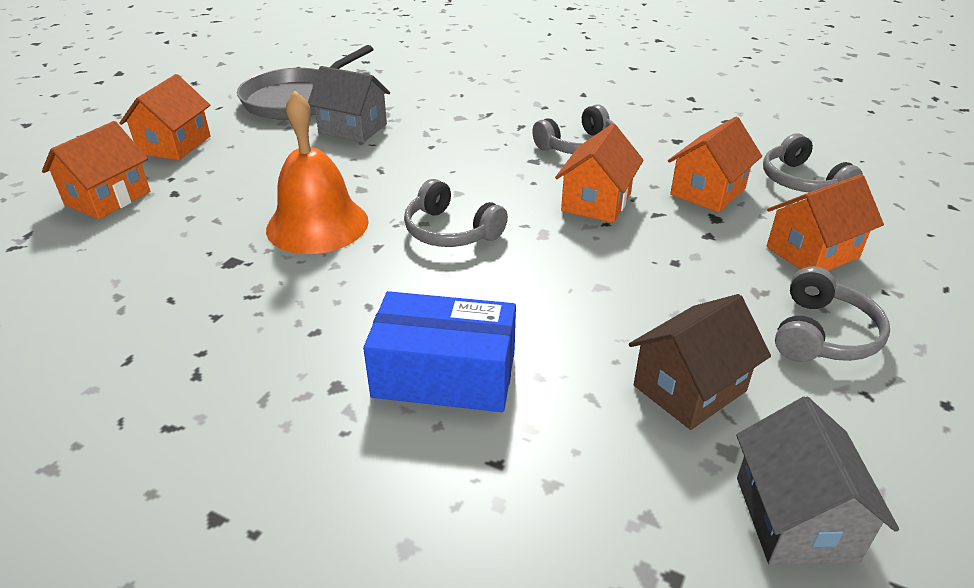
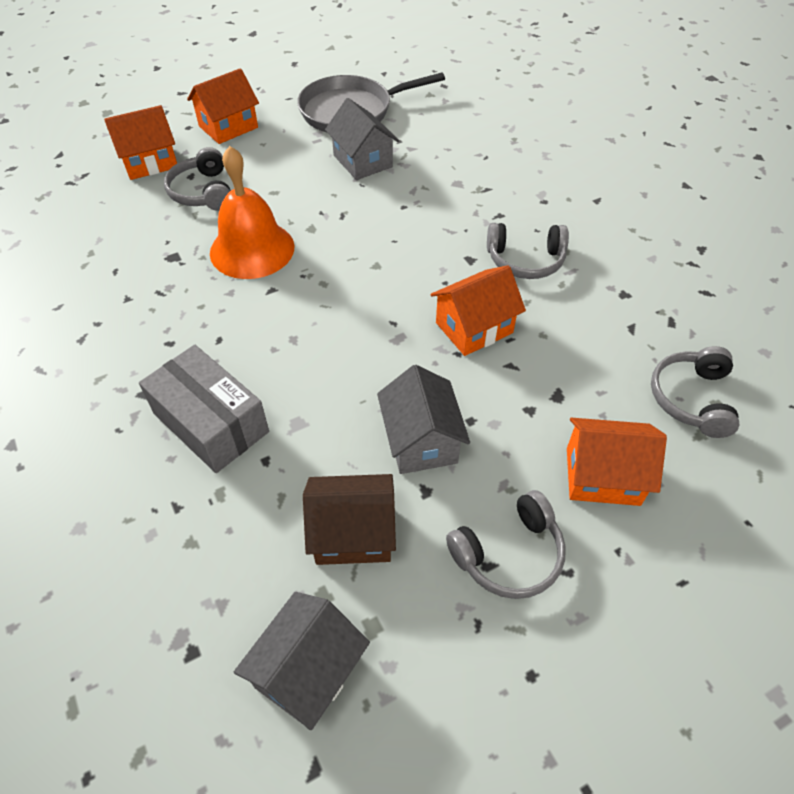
camera: 35 degrees right, 15 degrees up
blue box [363,291,516,412] -> grey box [139,345,269,473]
grey headphones [404,179,508,247] -> grey headphones moved to [164,147,231,211]
orange house [668,117,762,212] -> none
none -> grey house [377,365,470,474]

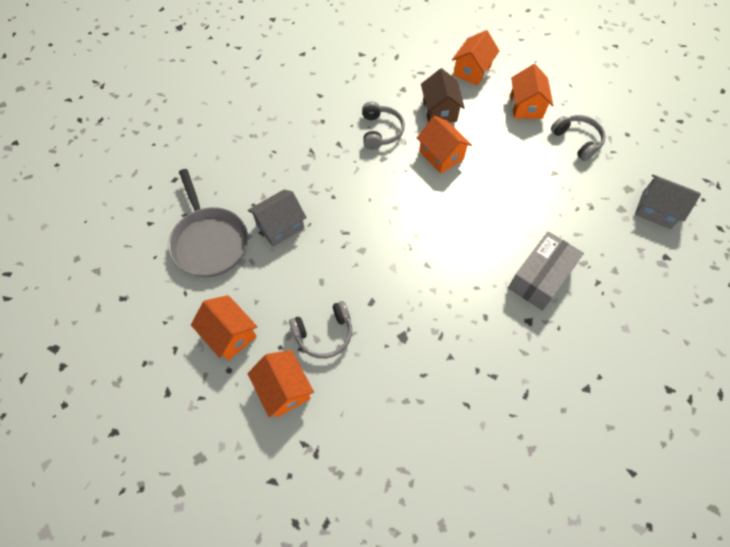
camera: 95 degrees left, 10 degrees up
orange bell [210,146,295,279] -> none
brown house [303,474,396,565] -> brown house moved to [421,68,465,123]
grey house [377,365,470,474] -> none
grey headphones [651,346,739,438] -> orange house [452,30,499,86]

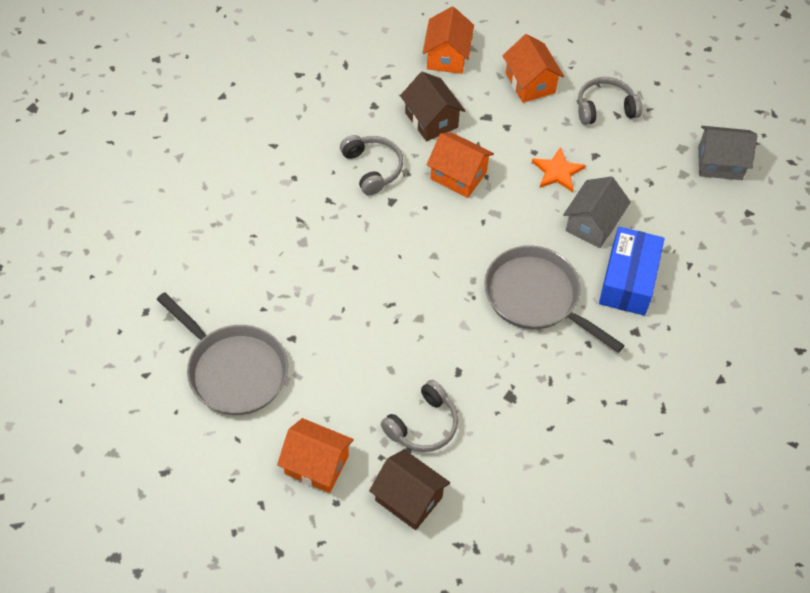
camera: 25 degrees left, 5 degrees down
grey house [248,190,307,247] -> grey house moved to [563,176,631,248]
orange house [248,350,314,418] -> brown house [369,450,450,530]
grey box [508,231,584,311] -> blue box [599,227,665,316]
grey headphones [551,115,606,161] -> grey headphones turned 45 degrees counterclockwise [578,77,642,125]
none -> grey pan [484,245,625,353]
none -> orange star [532,147,586,192]

